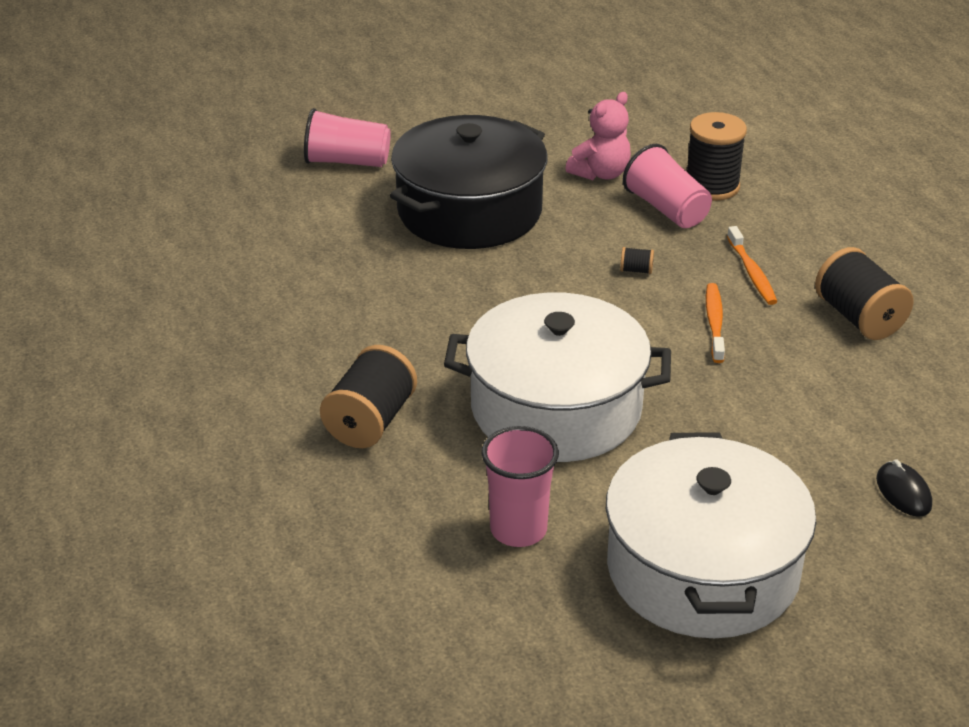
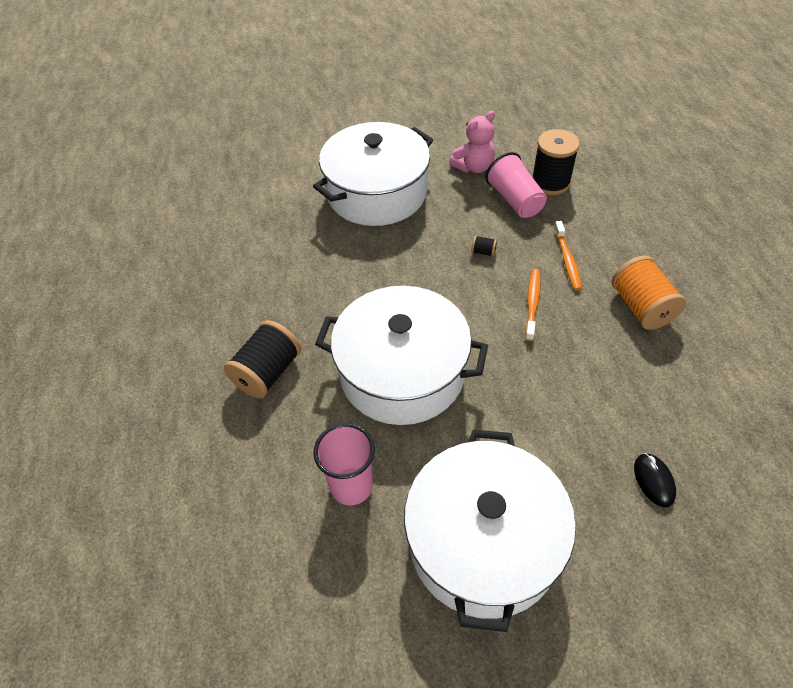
camera: 10 degrees right, 15 degrees up
pink cup [304,108,391,167] -> none
black pot [390,115,547,249] -> white pot [313,122,433,226]
black spool [815,247,914,340] -> orange spool [612,256,686,330]

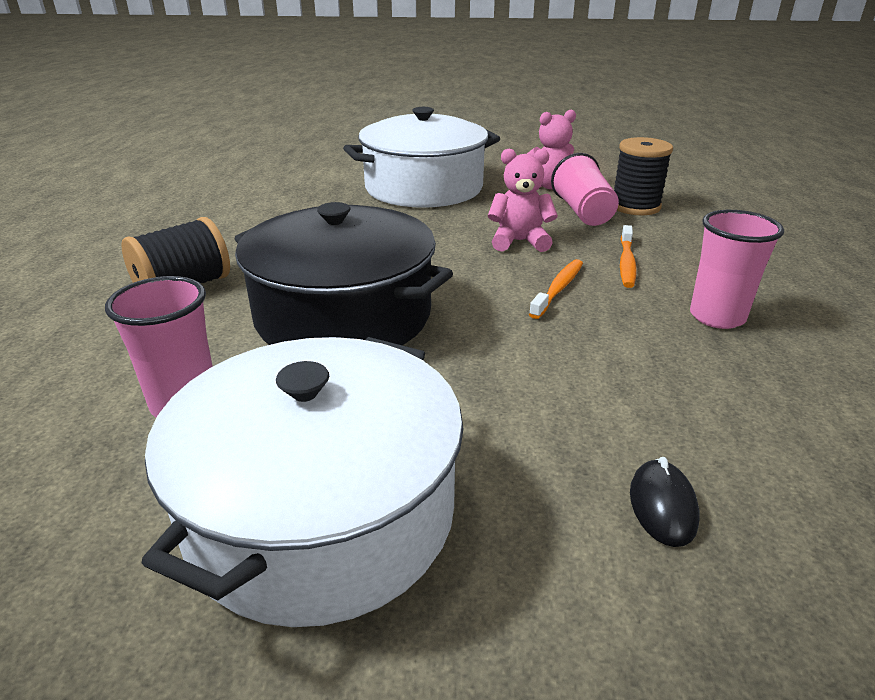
camera: 15 degrees right, 20 degrees down
white pot [315,286,488,425] -> black pot [235,202,453,345]
black spool [471,235,497,257] -> pink teddy bear [488,149,558,252]
orange spool [612,256,686,330] -> pink cup [690,210,784,329]

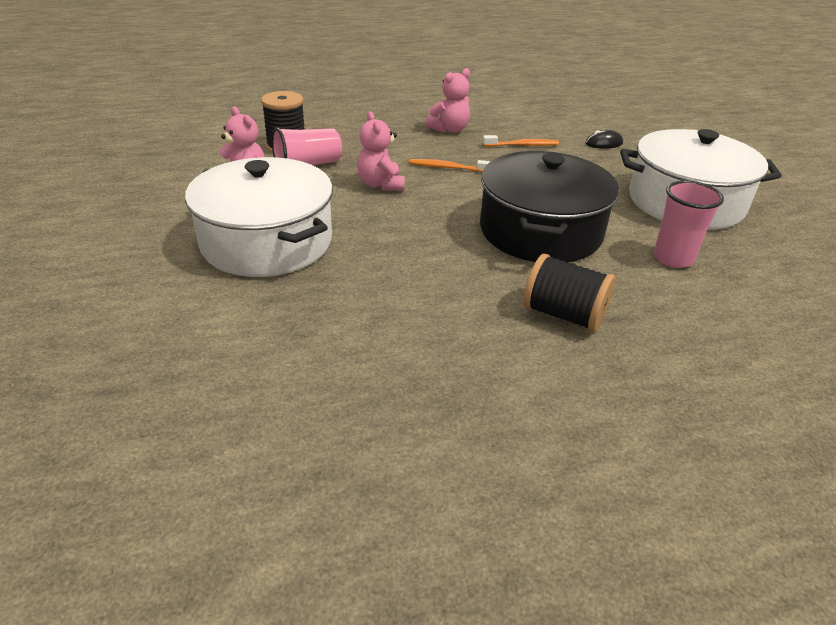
camera: 110 degrees left, 5 degrees up
orange toothbrush [620,225,637,288] -> orange toothbrush moved to [483,135,559,146]
pink cup [690,210,784,329] -> pink teddy bear [426,68,470,133]

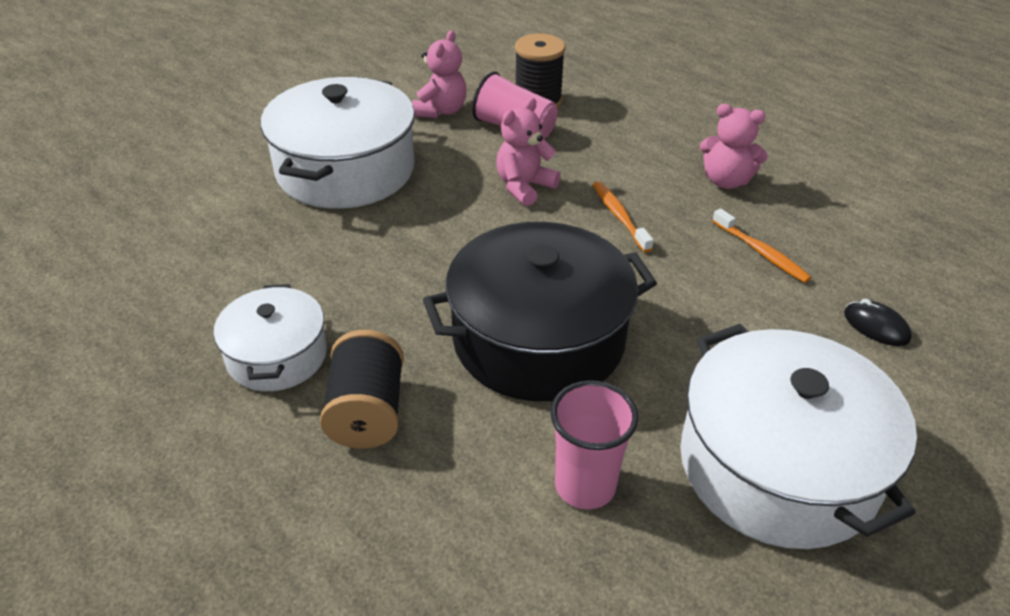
camera: 60 degrees right, 5 degrees up
none -> white pot [213,284,327,391]

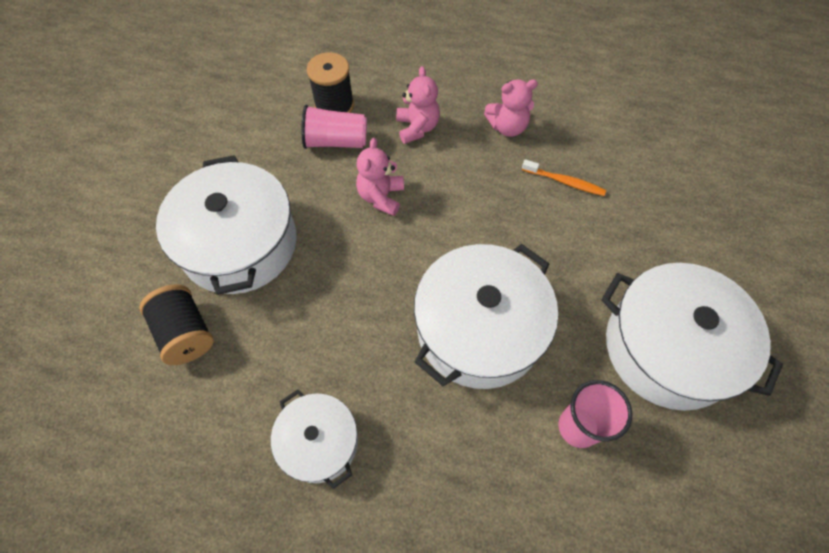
camera: 30 degrees left, 20 degrees up
black spool [320,330,404,449] -> black spool moved to [139,285,214,365]
pink teddy bear [412,30,467,118] -> pink teddy bear moved to [396,66,440,144]
black pot [423,222,657,401] -> white pot [414,244,558,389]
orange toothbrush [593,181,654,252] -> none
black mouse [844,299,912,346] -> none

